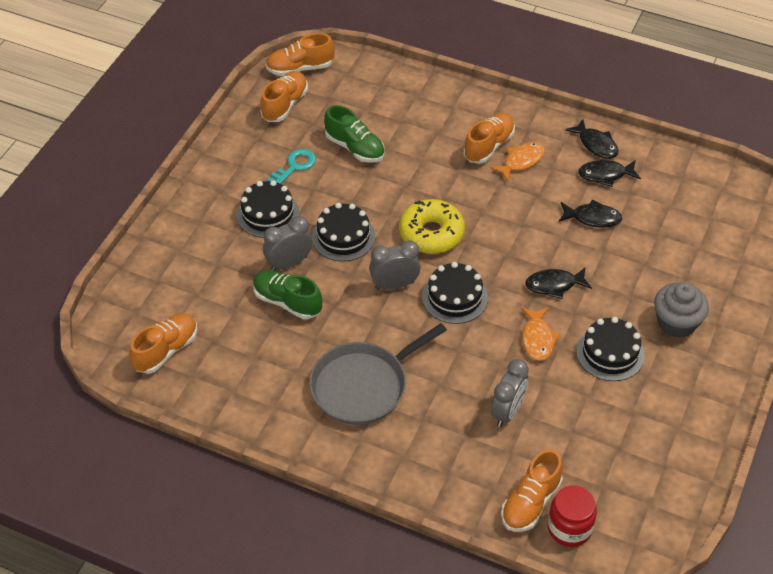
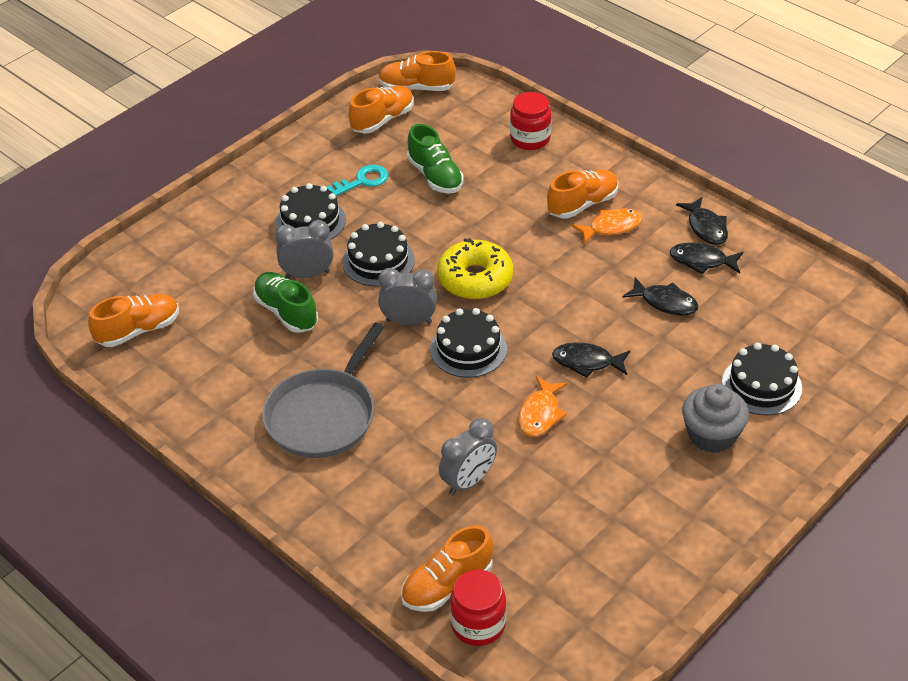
camera: 20 degrees right, 5 degrees down
grey pan [309,323,447,425] -> grey pan turned 45 degrees counterclockwise [262,323,385,458]
black cake [576,317,645,381] -> black cake moved to [722,343,802,415]
none -> red jar [510,92,551,150]

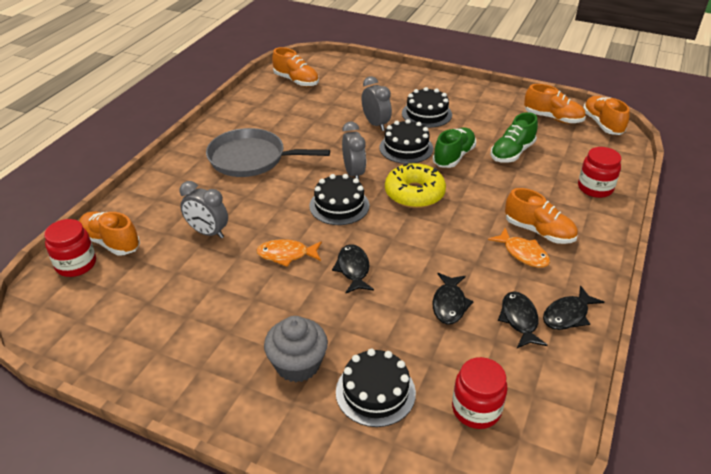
camera: 70 degrees right, 5 degrees down
green shoe [253,272,318,333] -> green shoe moved to [433,128,476,168]
turquoise key [327,165,388,196] -> none
none -> red jar [452,357,508,429]

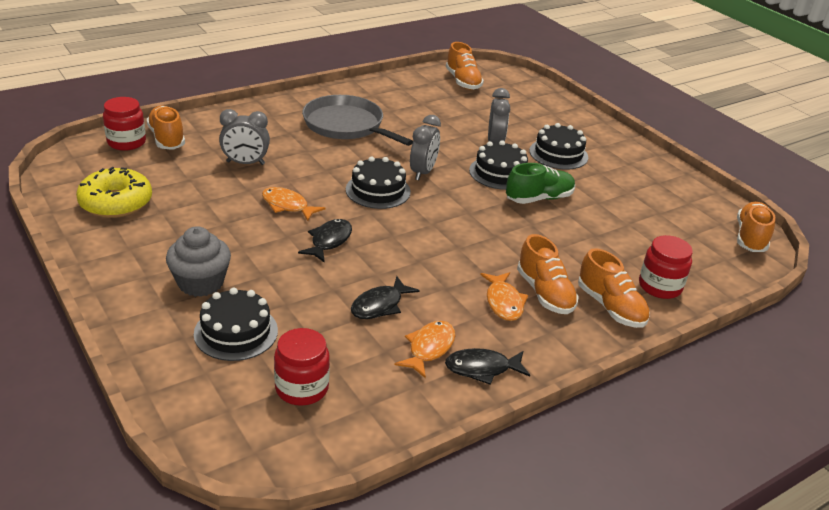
camera: 30 degrees right, 5 degrees down
grey clock [180,181,228,239] -> grey clock turned 60 degrees counterclockwise [219,109,270,165]
yellow donut [385,163,446,208] -> yellow donut moved to [76,167,152,218]
green shoe [490,112,538,163] -> none
black fish [498,291,548,348] -> orange fish [394,321,456,378]
orange shoe [524,84,586,124] -> orange shoe moved to [578,248,650,328]

